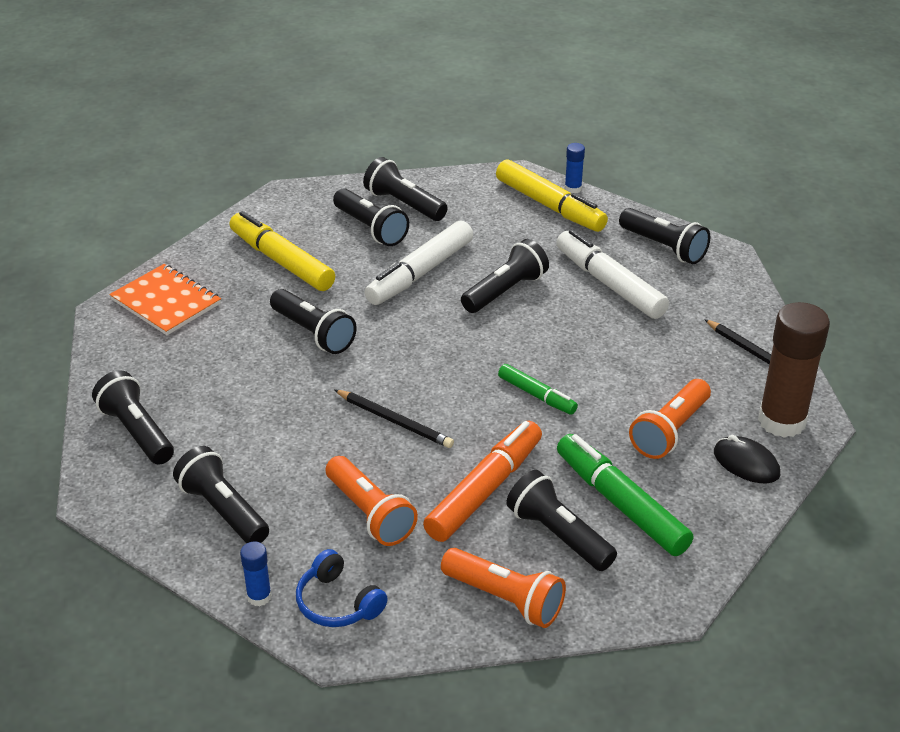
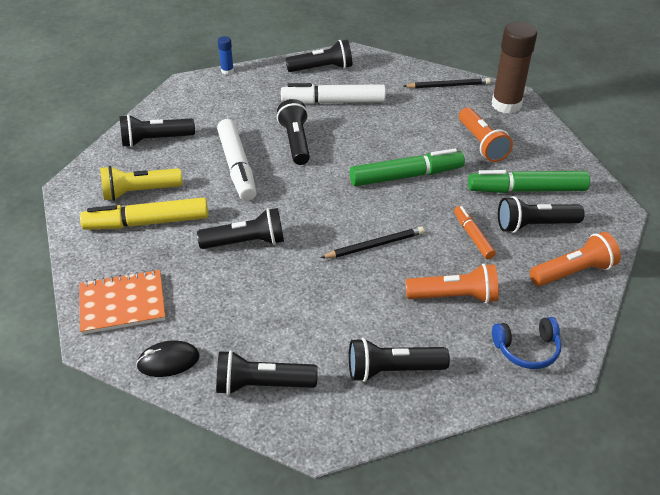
camera: 55 degrees left, 5 degrees up
blue glue stick [240,542,272,606] -> none
black flashlight [333,188,409,246] -> none
orange marker [423,421,542,542] -> orange marker [454,206,496,259], size x0.56
yellow marker [496,159,608,232] -> none
green marker [498,364,578,415] -> green marker [350,148,465,186], size x1.77
black mouse [714,435,780,483] -> black mouse moved to [136,341,200,377]
none -> yellow flashlight [100,166,182,201]

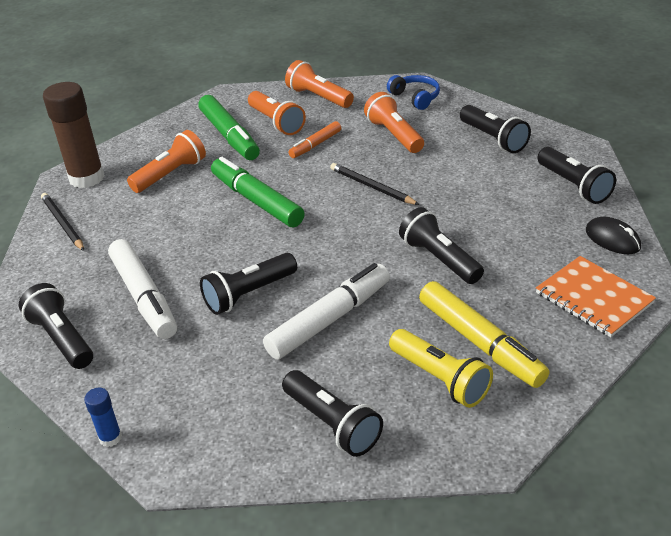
camera: 115 degrees left, 5 degrees down
black flashlight [498,196,585,233] -> orange flashlight [248,91,306,135]

